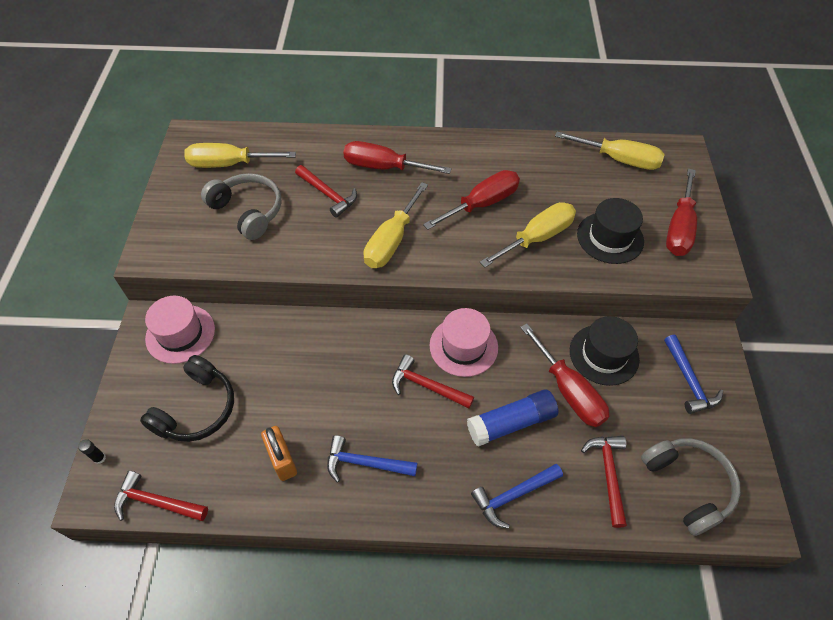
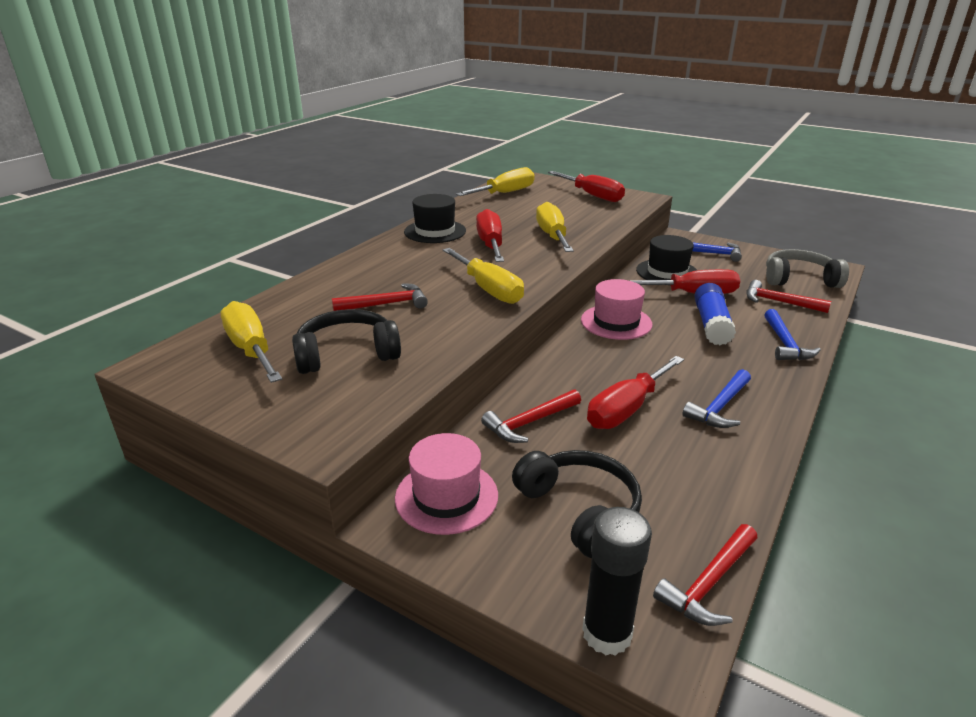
camera: 60 degrees left, 25 degrees down
black glue stick [78,439,106,464] -> black glue stick [582,507,652,656], size x2.47
yellow screwdriver [184,143,296,168] -> yellow screwdriver turned 120 degrees clockwise [221,301,282,383]
grey headphones [201,173,281,240] -> black headphones [292,309,401,374]
orange padlock [261,426,297,481] -> none
red screwdriver [343,141,452,174] -> red screwdriver moved to [587,356,684,429]
red hammer [392,354,474,409] -> red hammer moved to [481,389,581,443]
black hat [577,198,644,264] -> black hat moved to [404,194,466,243]

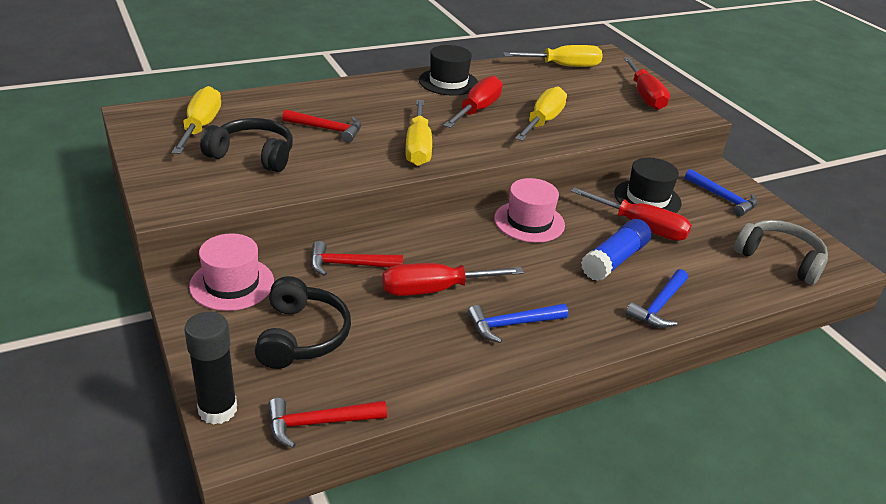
camera: 30 degrees right, 5 degrees up
red hammer [746,280,831,313] -> none

